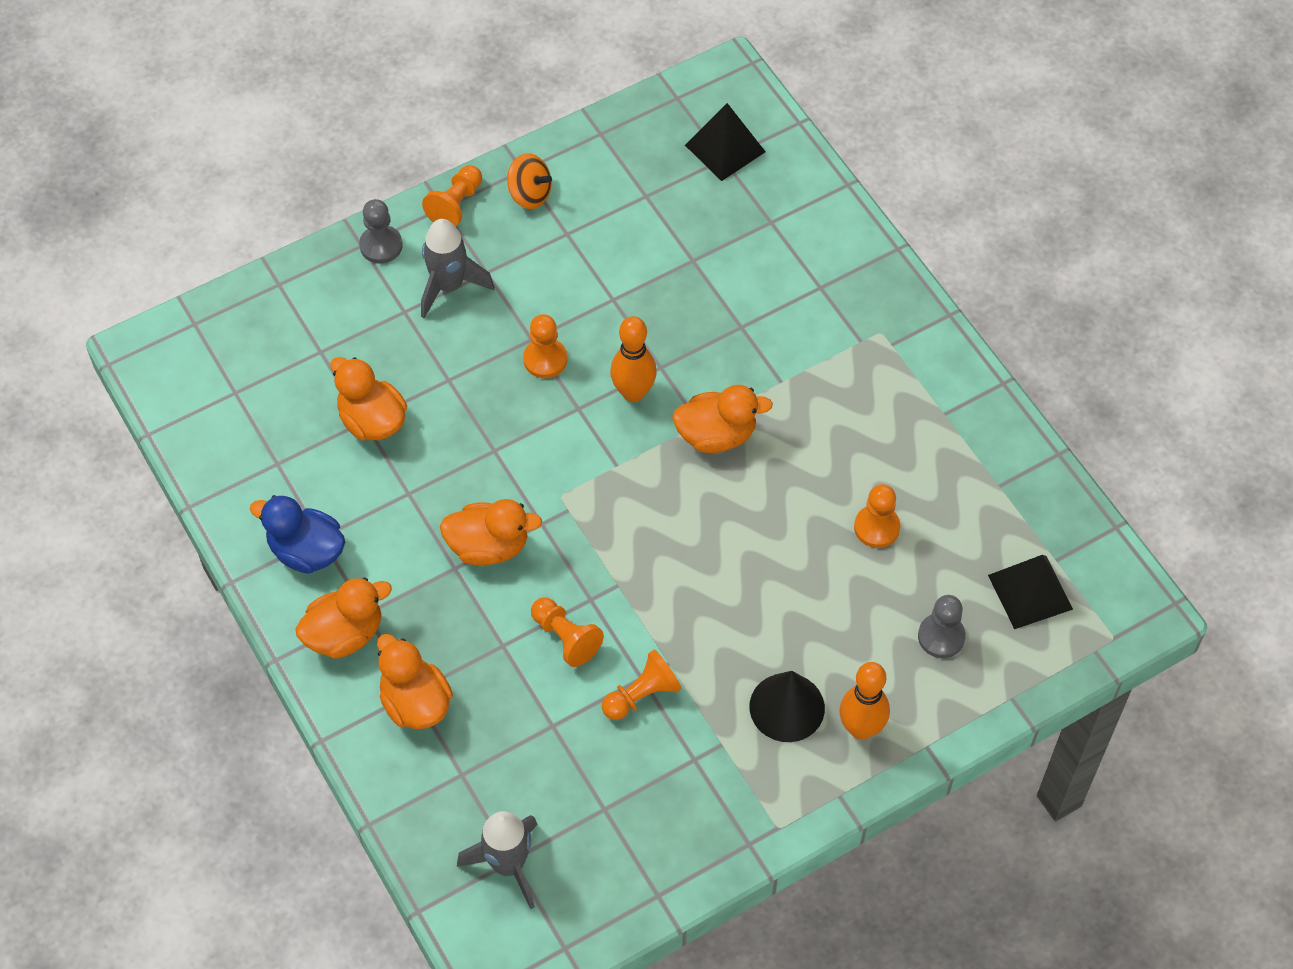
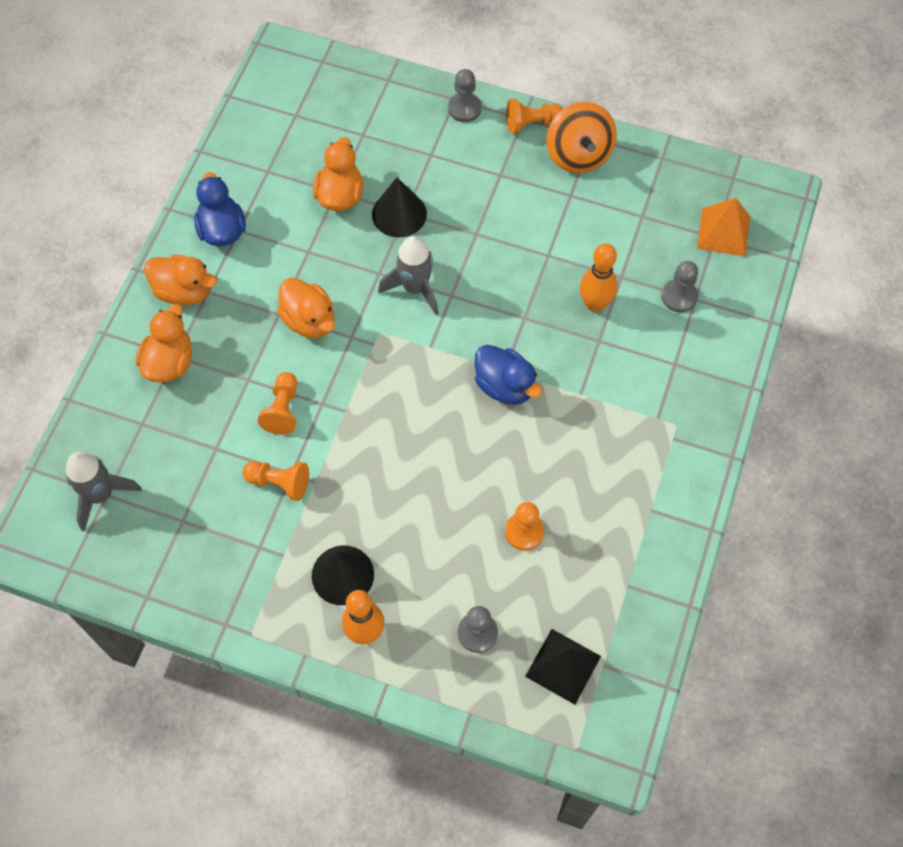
camera: 50 degrees right, 5 degrees up
grey rocket [421,219,494,318] -> grey rocket moved to [378,236,439,316]
orange spinning top [507,153,552,209] -> orange spinning top [547,102,617,173], size x1.59
orange pawn [523,314,567,378] -> none
orange bowling pin [610,316,657,402] -> orange bowling pin moved to [580,243,618,312]
orange duck [672,385,773,453] -> blue duck [474,345,542,405]
black pyramid [685,103,765,181] -> orange pyramid [697,198,750,257]
none -> black cone [372,177,427,237]
none -> grey pawn [661,261,698,312]

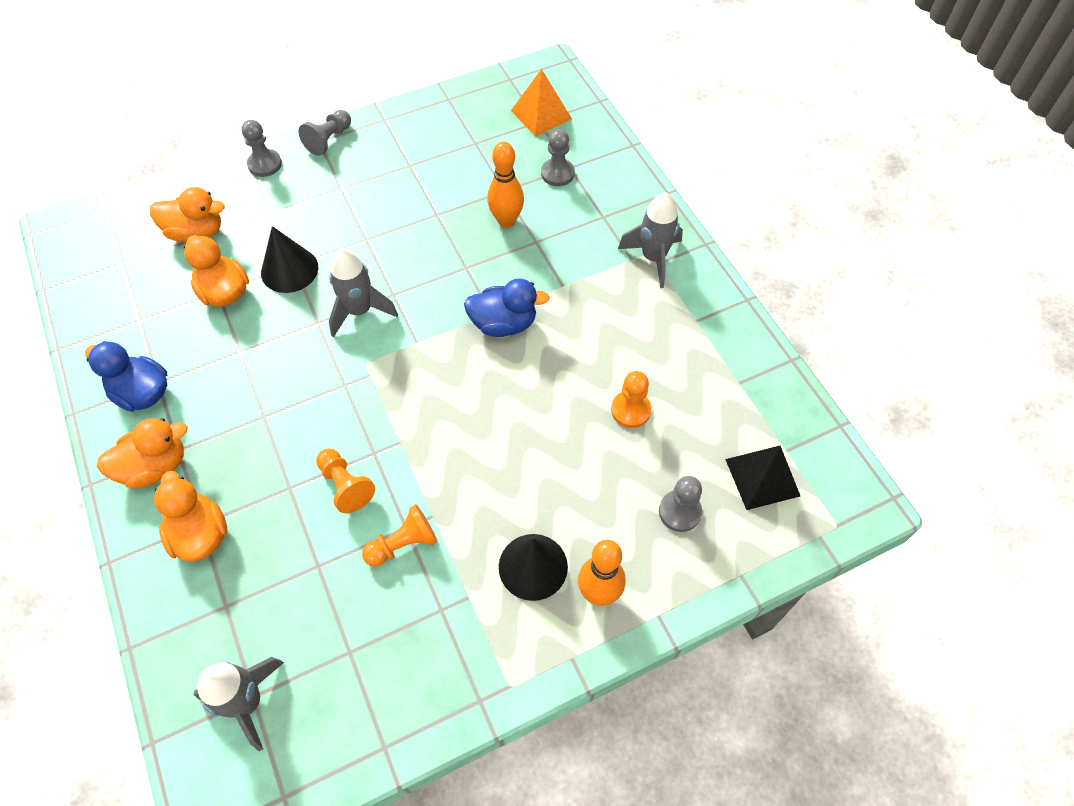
camera: 45 degrees left, 5 degrees down
orange duck [277,278,335,338] -> orange duck moved to [150,187,225,242]
orange pawn [506,99,563,134] -> grey pawn [298,110,351,156]
orange spinning top [547,102,617,173] -> none
none -> grey rocket [618,192,683,288]

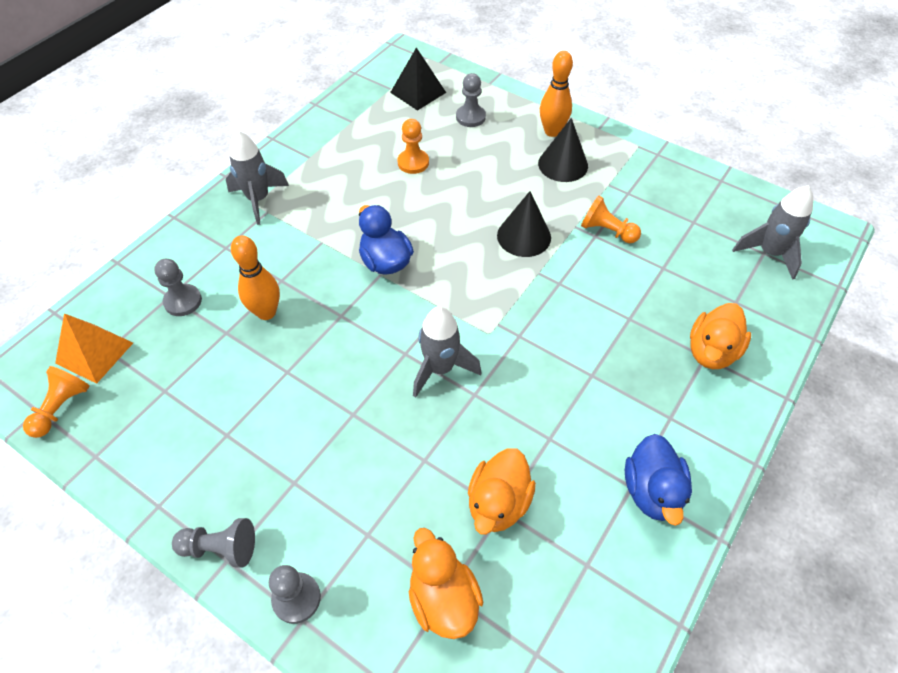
camera: 120 degrees left, 5 degrees down
orange duck [97,418,188,489] -> none
black cone [261,226,318,293] -> black cone moved to [497,191,551,257]
orange pawn [316,448,375,513] -> orange pawn moved to [23,366,90,438]

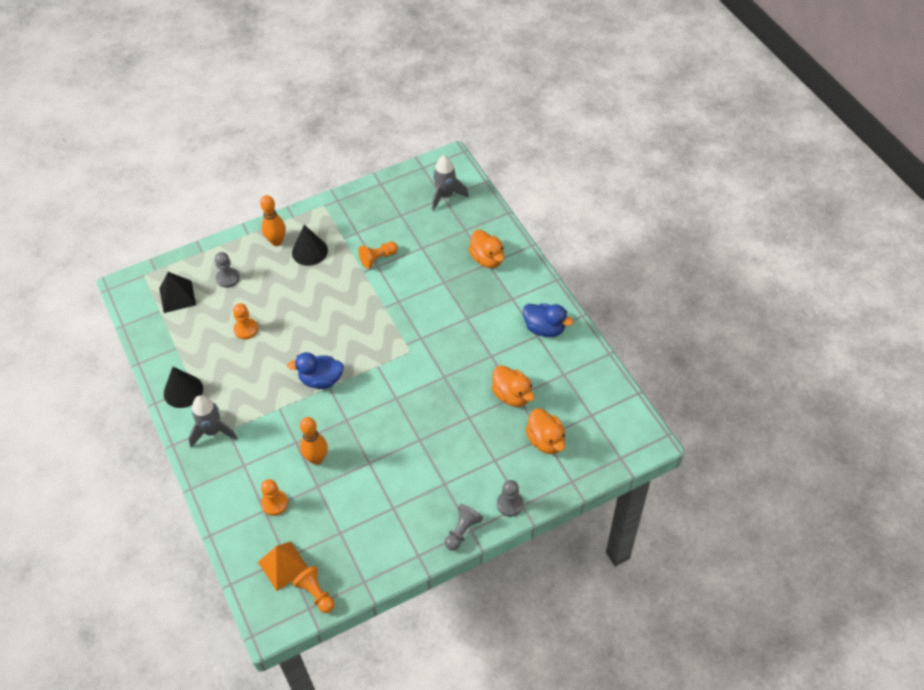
camera: 60 degrees left, 0 degrees up
grey pawn [154,259,202,316] -> orange pawn [261,479,288,516]
orange duck [409,528,483,639] -> orange duck turned 120 degrees counterclockwise [525,408,565,454]
grey rocket [413,306,481,398] -> none
black cone [497,191,551,257] -> black cone moved to [164,367,203,408]

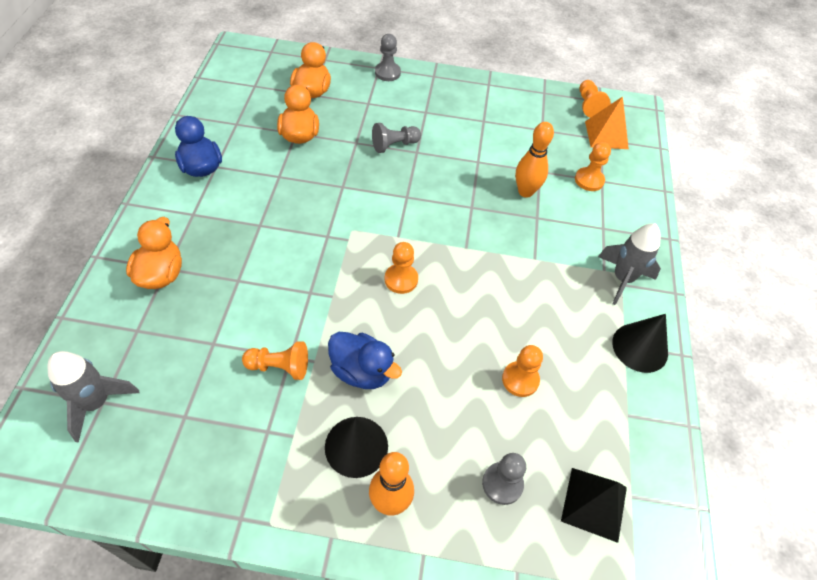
camera: 150 degrees left, 0 degrees up
blue duck [287,352,344,389] -> blue duck moved to [328,332,402,389]
grey pawn [445,504,483,551] -> grey pawn moved to [372,123,421,153]
none -> orange pawn [385,242,418,294]

